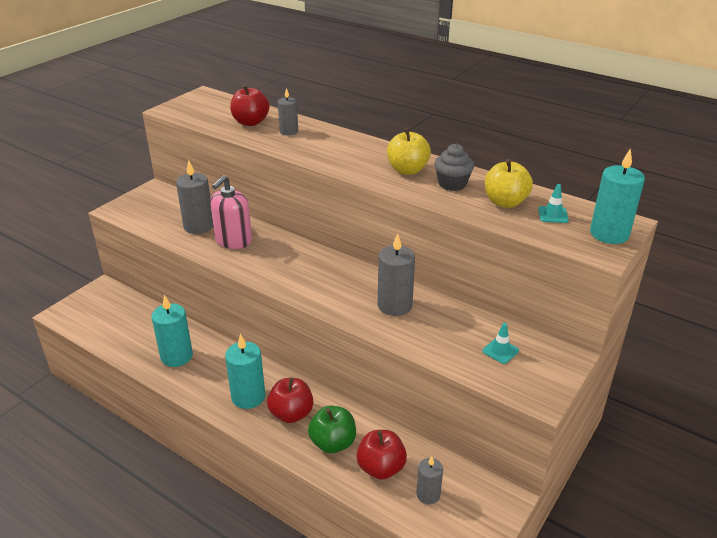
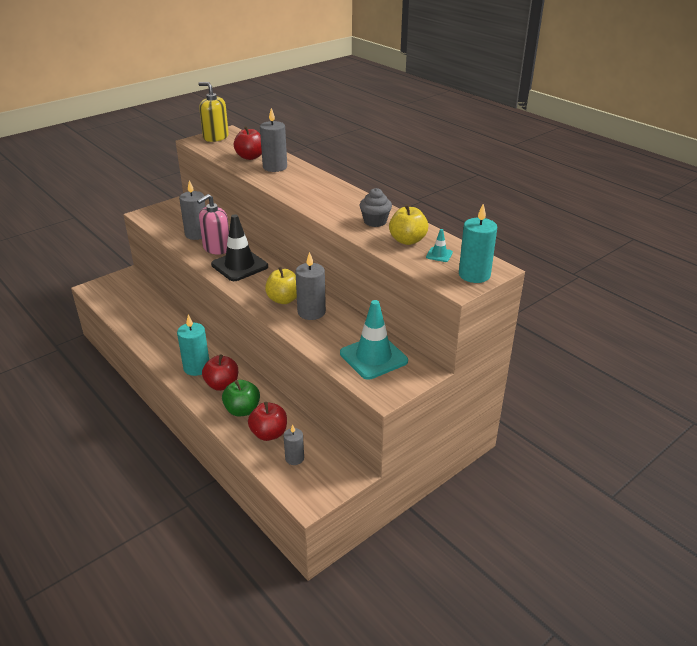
camera: 15 degrees right, 0 degrees up
turquoise candle [152,295,193,367] -> none
grey candle [278,88,298,135] -> grey candle [260,108,287,172], size x1.62
yellow apple [387,128,431,175] -> yellow apple moved to [265,267,297,304]
turquoise traffic cone [482,323,519,364] -> turquoise traffic cone [340,300,408,380], size x2.33
none -> yellow soap dispenser [198,82,229,142]
none -> black traffic cone [211,214,268,281]

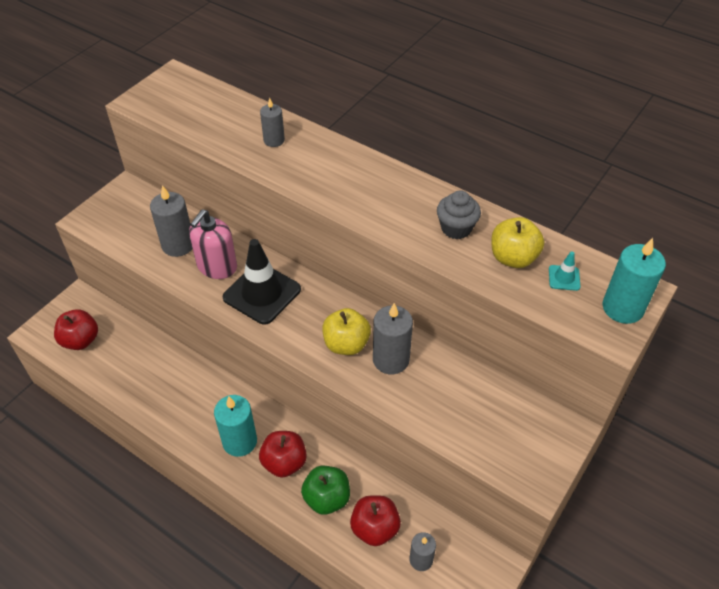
camera: 15 degrees left, 15 degrees up
yellow soap dispenser [198,82,229,142] -> none
red apple [234,126,262,160] -> red apple moved to [54,309,98,350]
grey candle [260,108,287,172] -> grey candle [260,98,285,147], size x0.62
turquoise traffic cone [340,300,408,380] -> none

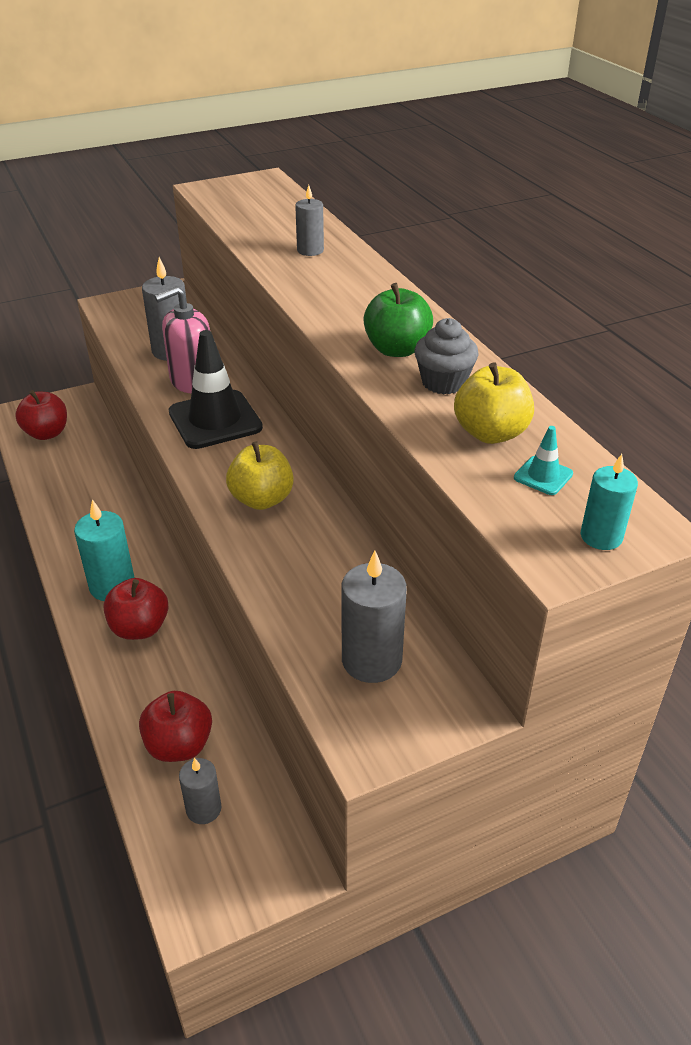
camera: 30 degrees right, 10 degrees down
green apple [301,466,350,515] -> green apple moved to [364,283,433,357]
grey candle [373,303,413,374] -> grey candle moved to [341,551,407,683]
turquoise candle [602,238,666,324] -> turquoise candle [580,454,638,550], size x0.62

